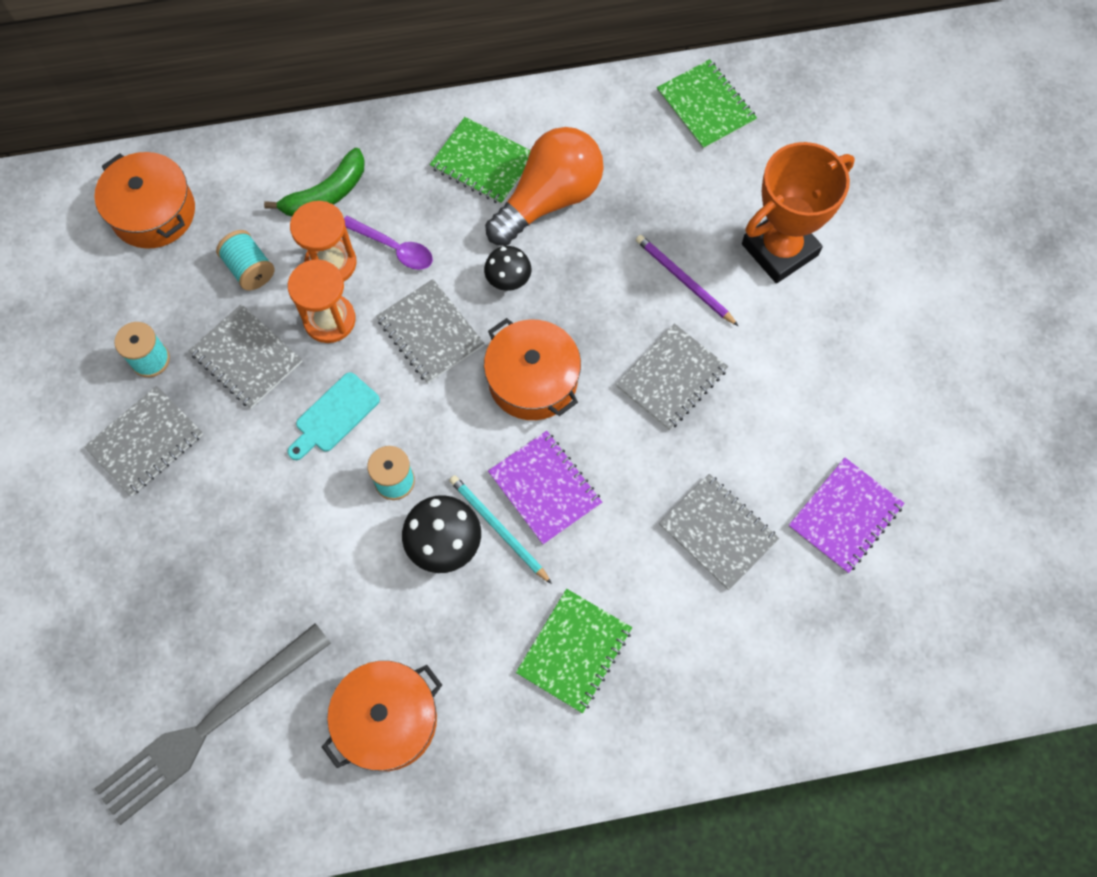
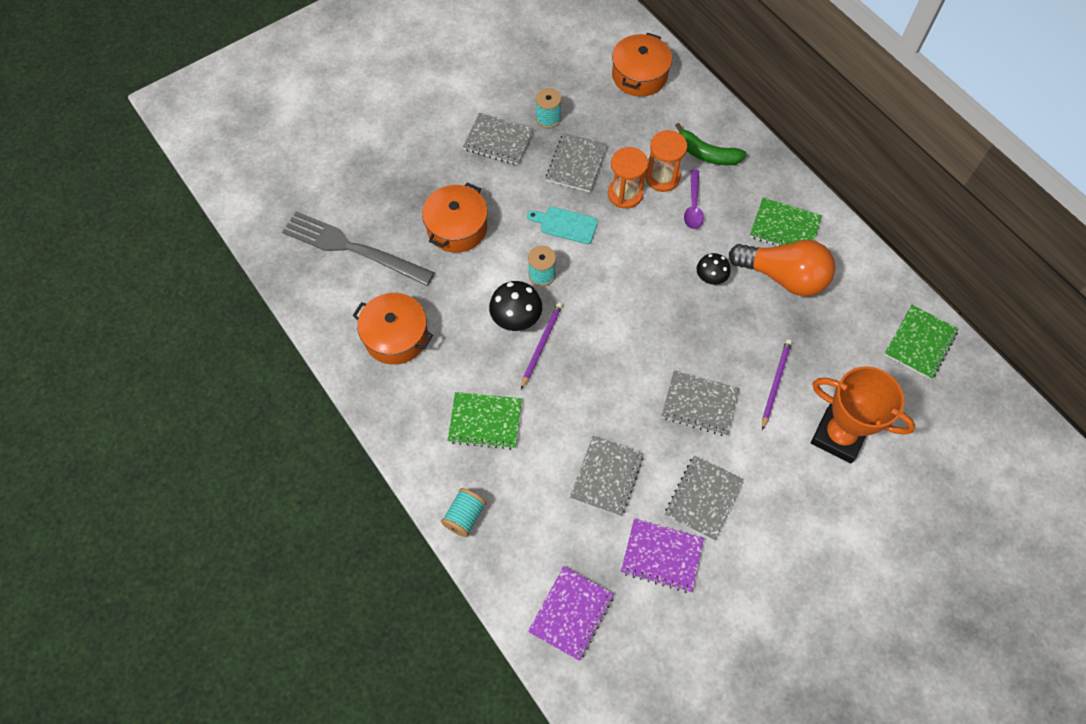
camera: 65 degrees right, 5 degrees down
turquoise spool [216,230,275,291] -> turquoise spool moved to [441,488,486,537]
grey notebook [376,279,484,383] -> grey notebook moved to [665,455,744,541]
green notebook [430,117,530,205] -> green notebook turned 75 degrees counterclockwise [750,197,822,246]
turquoise pencil [449,475,552,584] -> purple pencil [521,303,563,389]
orange pot [484,318,581,420] -> orange pot moved to [422,183,488,253]
purple notebook [488,431,602,545] -> purple notebook moved to [528,566,614,661]

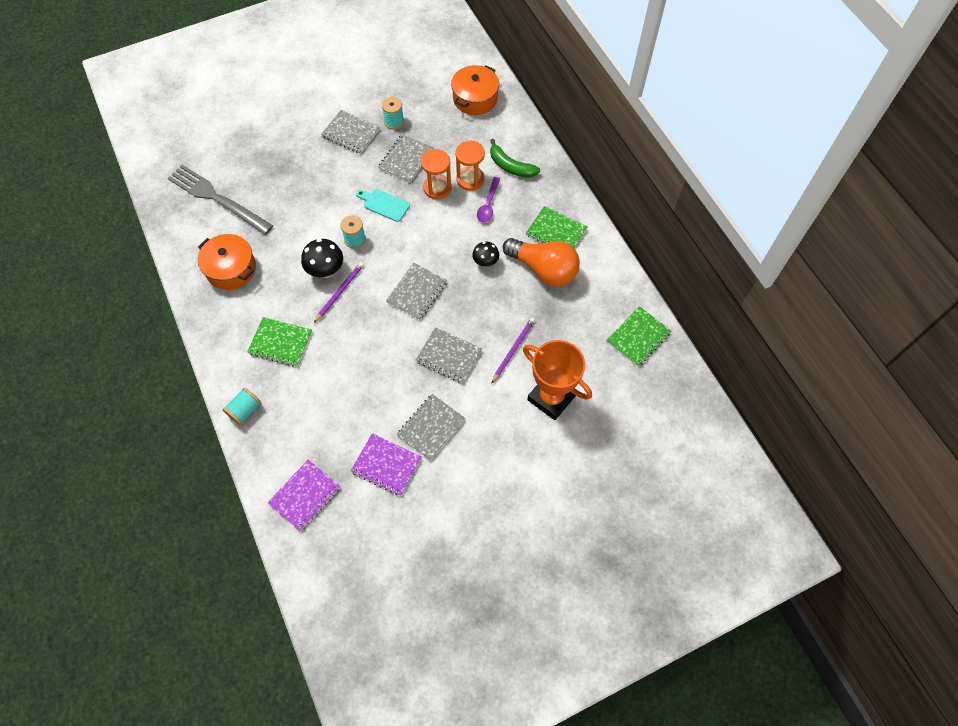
camera: 10 degrees right, 0 degrees up
orange pot [422,183,488,253] -> none
grey notebook [570,436,644,517] -> grey notebook moved to [386,263,447,320]

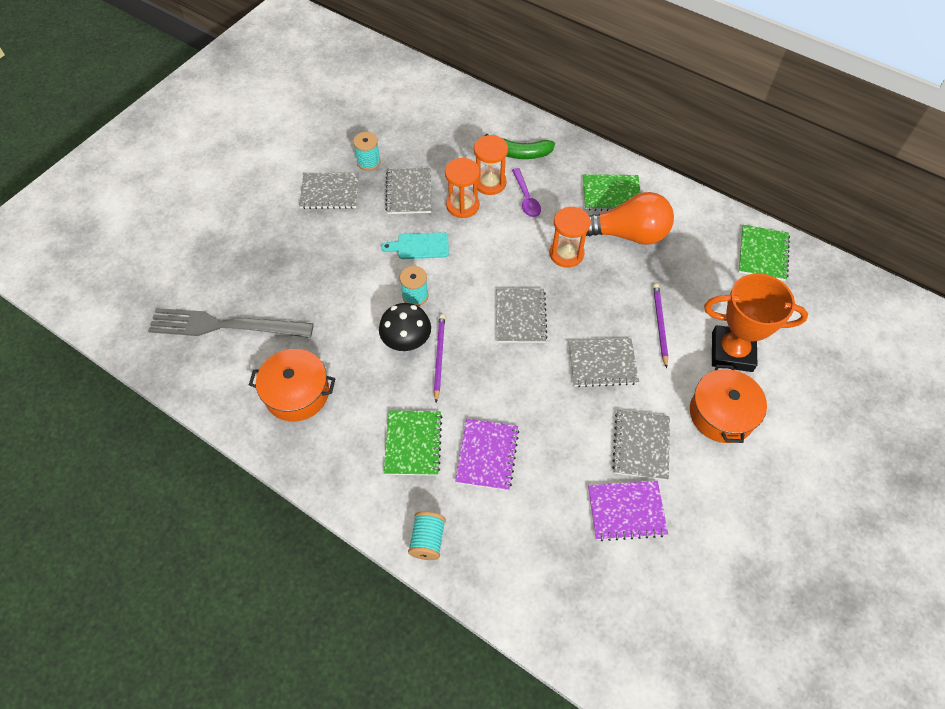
camera: 30 degrees left, 5 degrees down
green notebook [247,317,312,367] -> green notebook turned 75 degrees counterclockwise [384,410,442,476]
purple notebook [267,460,340,531] -> purple notebook moved to [455,419,519,491]
orange pot [451,65,499,115] -> orange pot moved to [690,365,767,443]
black mushroom [472,242,499,267] -> orange hourglass [550,207,591,268]

